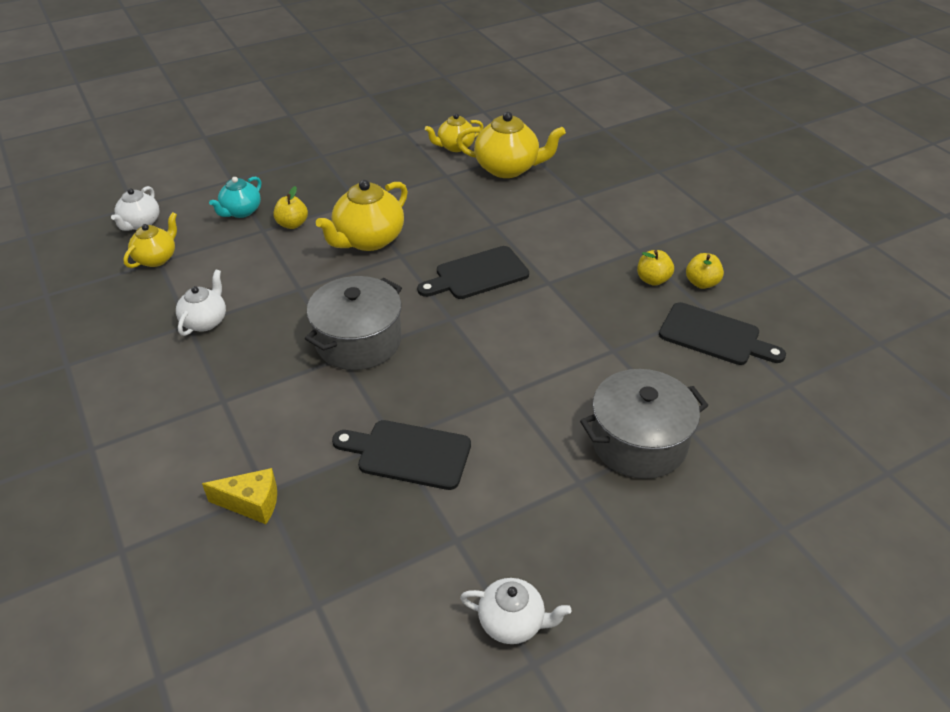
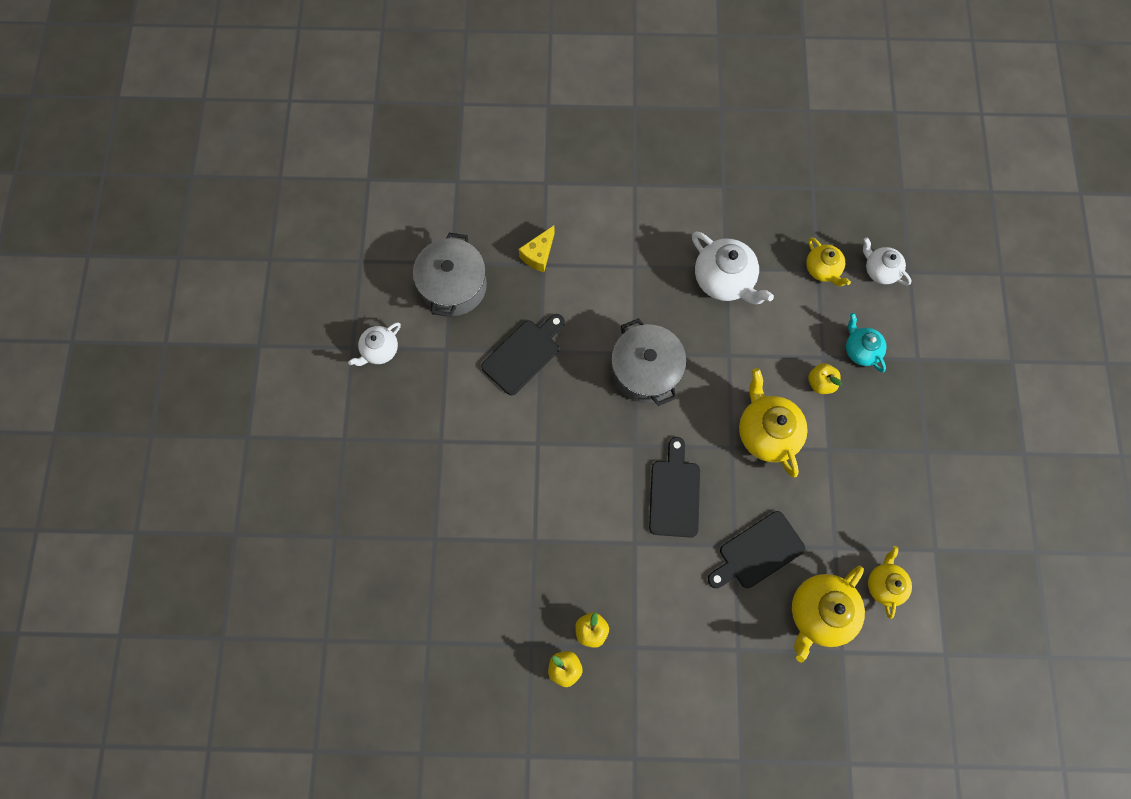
camera: 120 degrees right, 30 degrees up
white teapot [176,270,226,336] -> white teapot [692,232,774,304], size x1.65
grey pot [580,369,709,479] -> grey pot moved to [413,233,487,317]
black cutting board [659,302,786,365] -> black cutting board moved to [708,511,805,588]

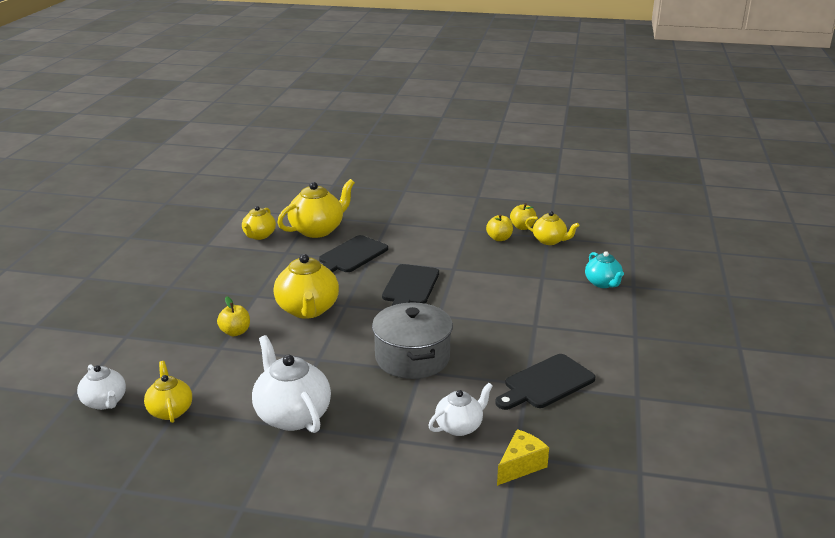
camera: 170 degrees left, 45 degrees down
white teapot [348,322,401,366] -> white teapot moved to [428,383,493,436]
grey pot [413,233,487,317] -> none
black cutting board [708,511,805,588] -> black cutting board turned 150 degrees clockwise [319,235,388,272]
turquoise teapot [846,313,886,372] -> turquoise teapot moved to [585,251,624,288]
none -> yellow teapot [525,211,579,245]

